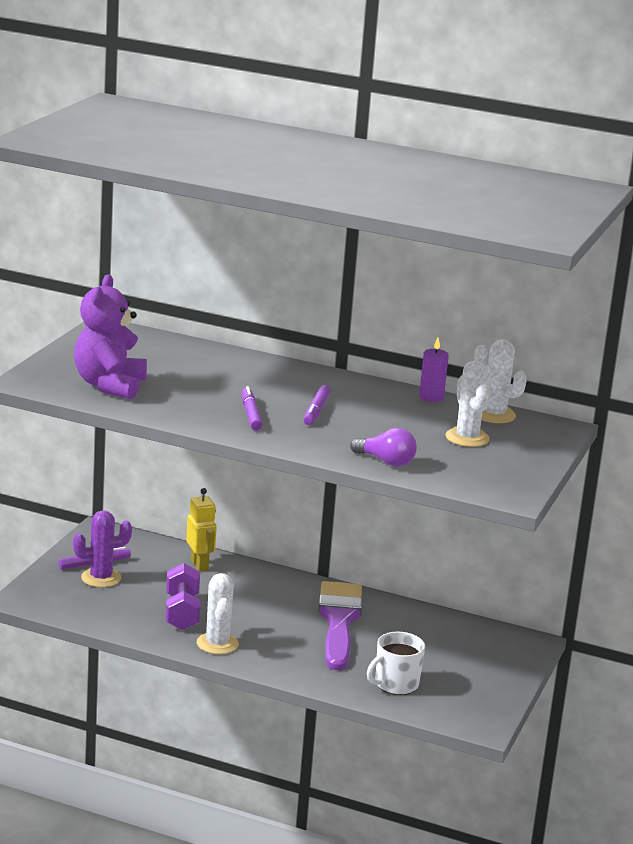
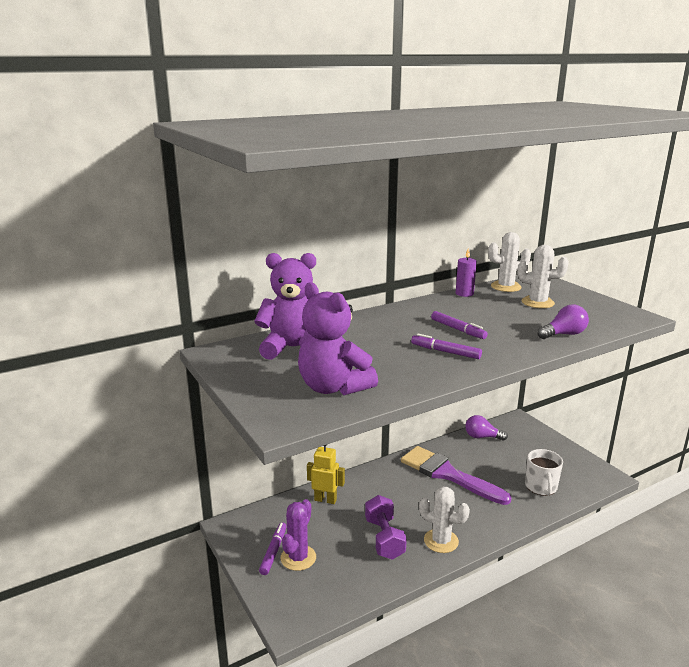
camera: 50 degrees left, 0 degrees up
purple dumbbell [166,563,200,630] -> purple dumbbell turned 45 degrees clockwise [365,495,407,560]
none -> purple teddy bear [254,253,316,360]
none -> purple light bulb [465,415,508,441]

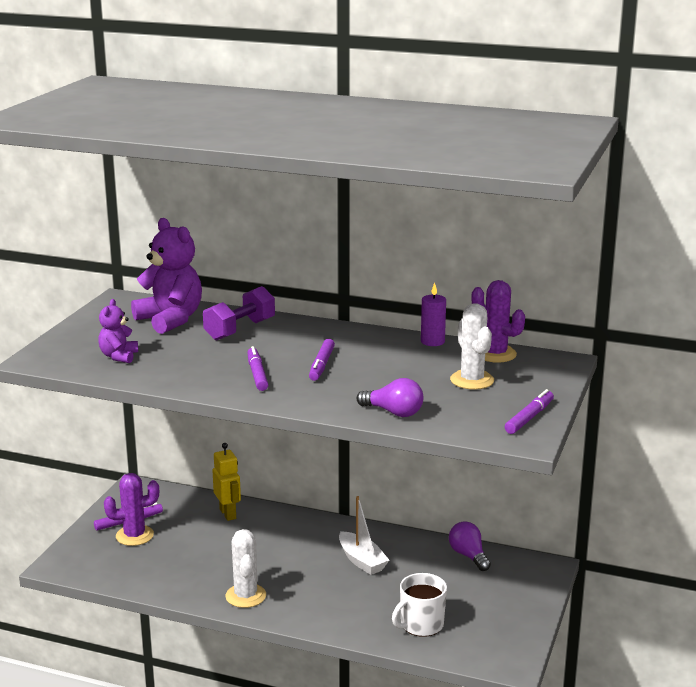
camera: 50 degrees right, 0 degrees up
purple teddy bear [298,282,378,395] -> purple teddy bear [98,299,138,363], size x0.54
purple dumbbell [365,495,407,560] -> purple dumbbell moved to [203,286,275,341]
purple brush [401,446,511,505] -> white boat [339,496,389,575]
white cactus [488,232,531,292] -> purple cactus [471,280,525,363]
none -> purple marker [505,389,554,434]

